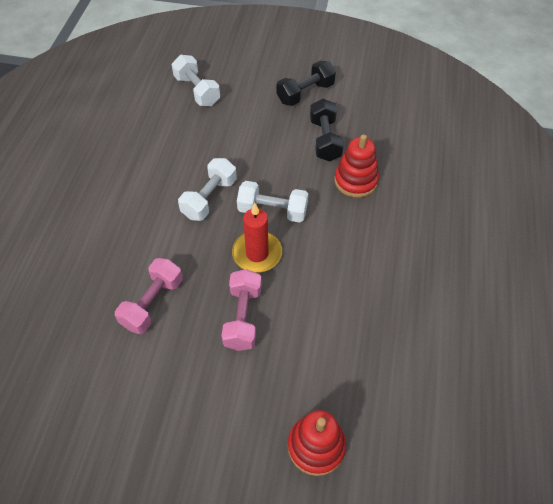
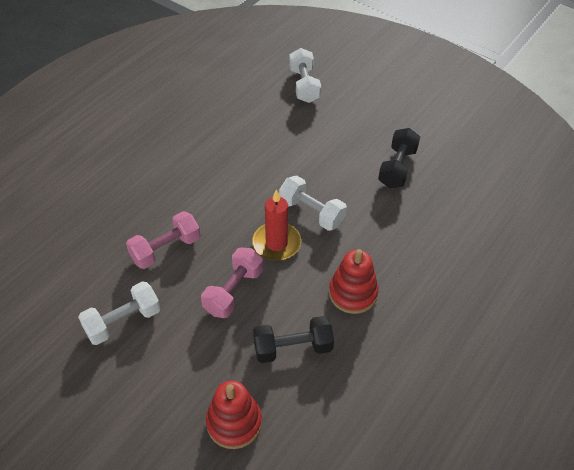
camera: 25 degrees right, 5 degrees down
white dumbbell [178,158,237,221] -> white dumbbell moved to [78,281,161,345]
black dumbbell [277,60,336,106] -> black dumbbell moved to [253,316,334,363]
red stacking toy [334,134,379,198] -> red stacking toy moved to [329,249,379,314]

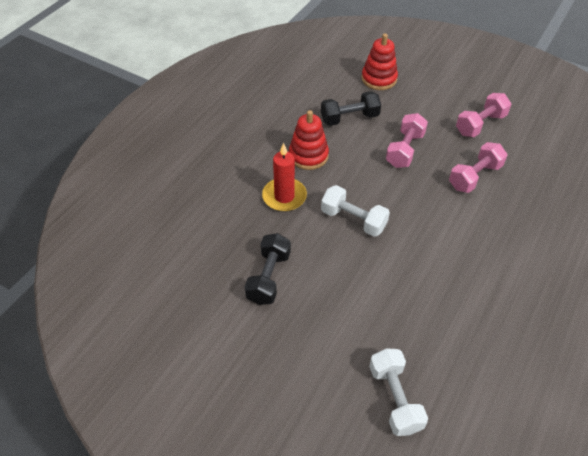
camera: 175 degrees right, 0 degrees up
white dumbbell [78,281,161,345] -> pink dumbbell [456,93,511,137]
red candle [252,189,301,261] -> red candle moved to [262,143,307,212]

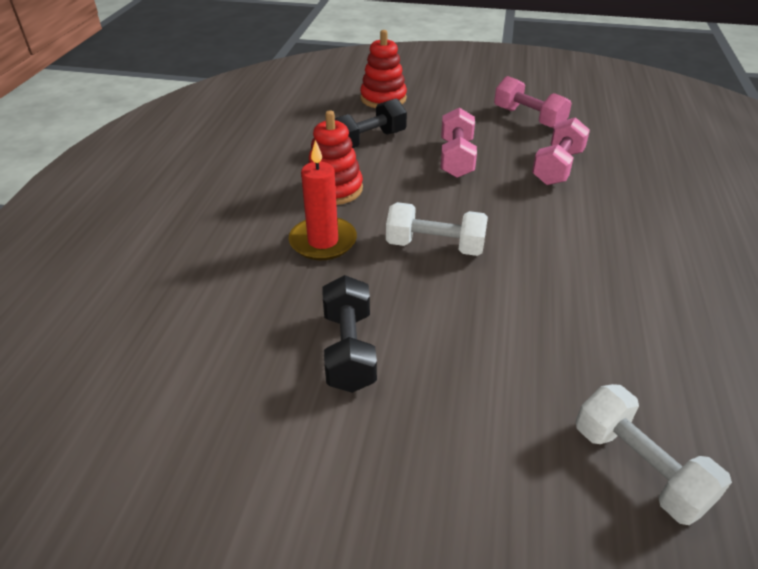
camera: 20 degrees left, 10 degrees down
pink dumbbell [456,93,511,137] -> pink dumbbell turned 75 degrees counterclockwise [494,76,572,129]

